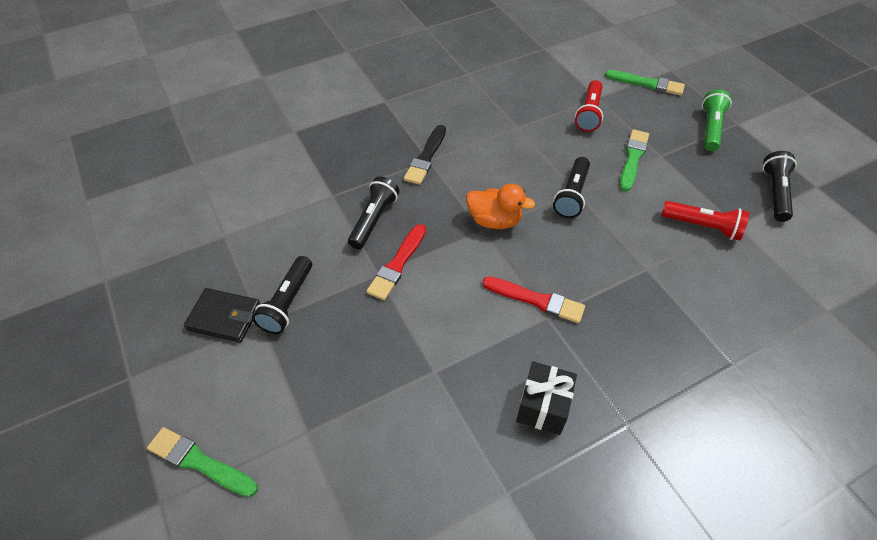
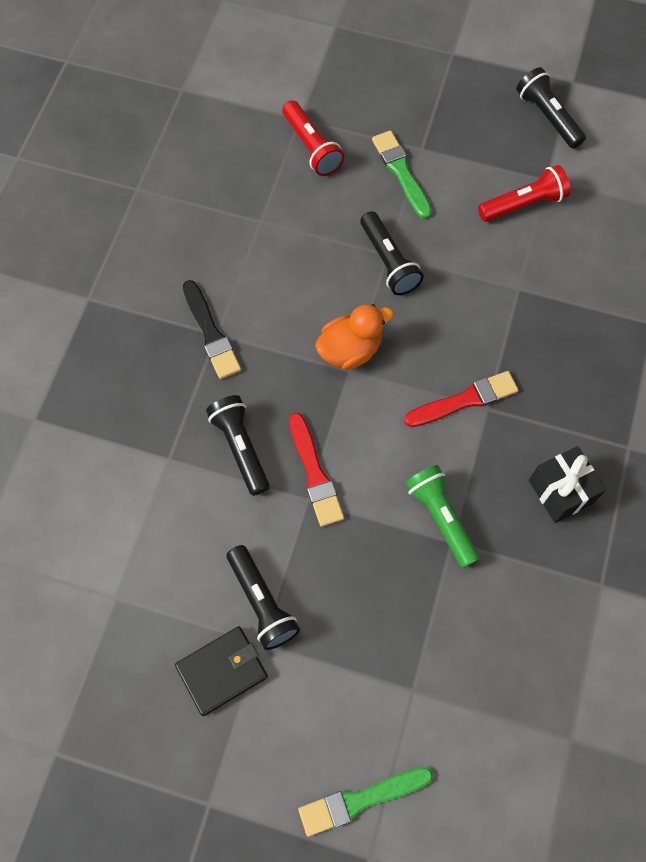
camera: 45 degrees left, 15 degrees up
green brush [605,70,685,96] -> none
green flashlight [702,89,732,151] -> green flashlight moved to [405,465,480,568]

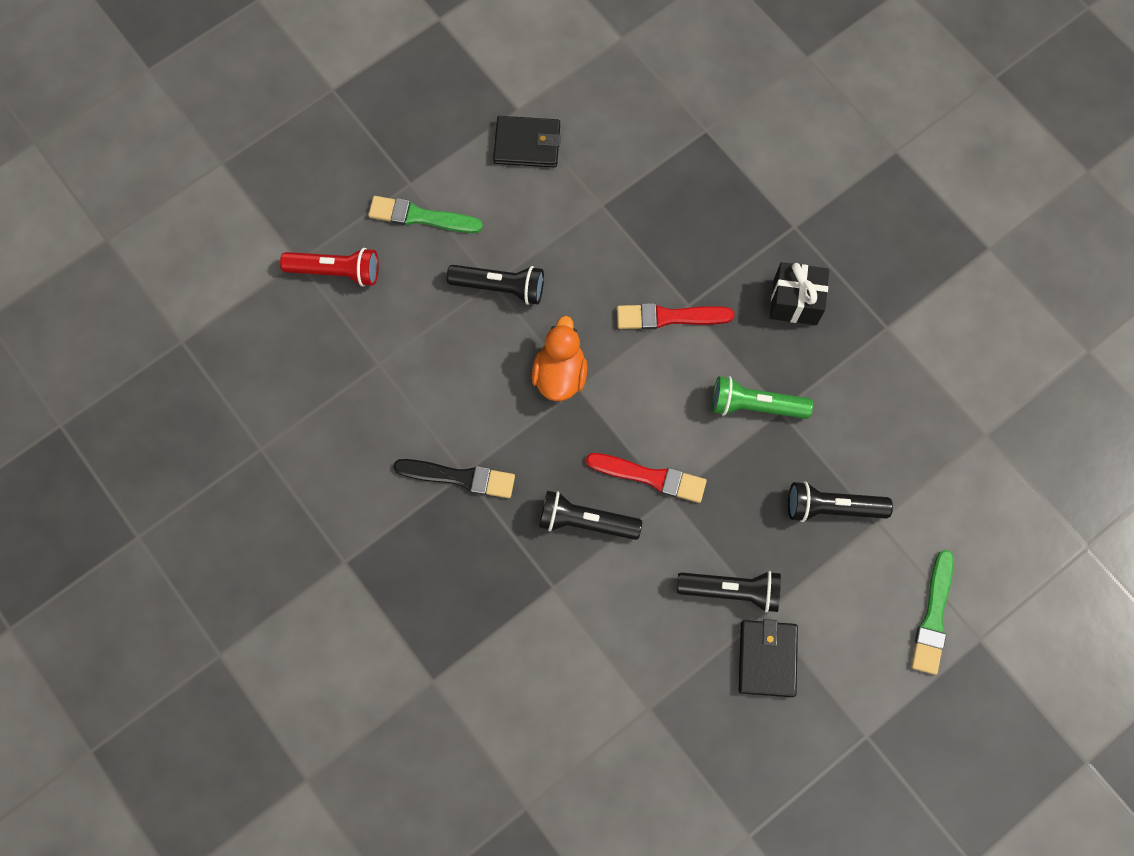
camera: 55 degrees left, 5 degrees up
red brush [404,371,518,427] -> red brush turned 105 degrees counterclockwise [617,303,734,330]
red flashlight [478,165,570,222] -> black wallet [493,116,561,168]
black flashlight [516,67,586,149] -> black flashlight moved to [788,481,893,522]

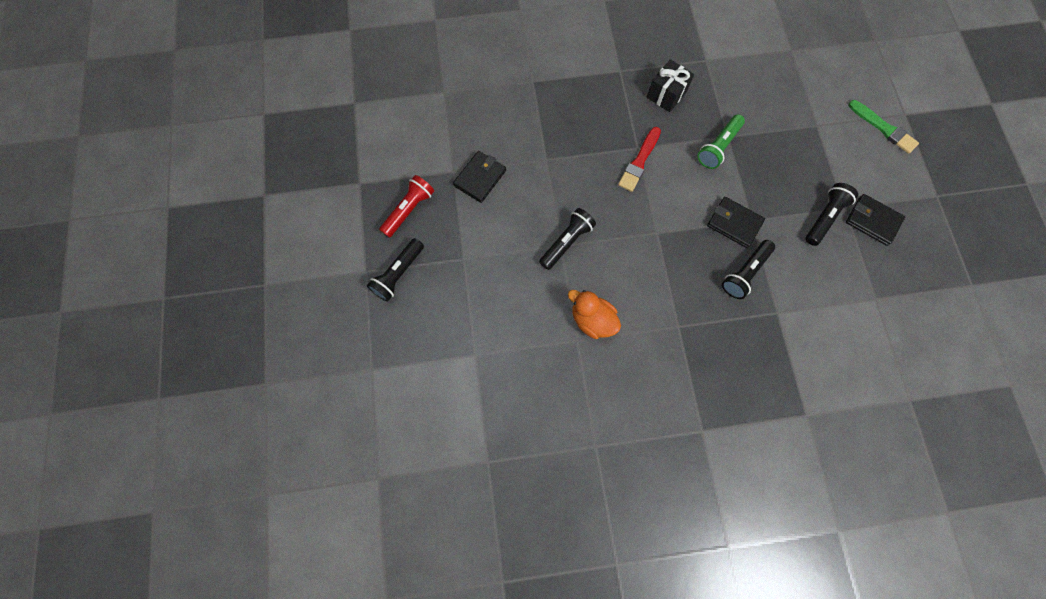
camera: 60 degrees left, 0 degrees up
red flashlight [280,248,379,287] -> red flashlight moved to [379,175,434,238]
green brush [368,196,483,233] -> none
black brush [393,459,515,498] -> none
orange duck [532,316,587,401] -> orange duck moved to [568,290,621,339]
red brush [586,453,707,503] -> black wallet [707,197,765,248]
black flashlight [788,481,893,522] -> black flashlight moved to [367,238,424,302]

